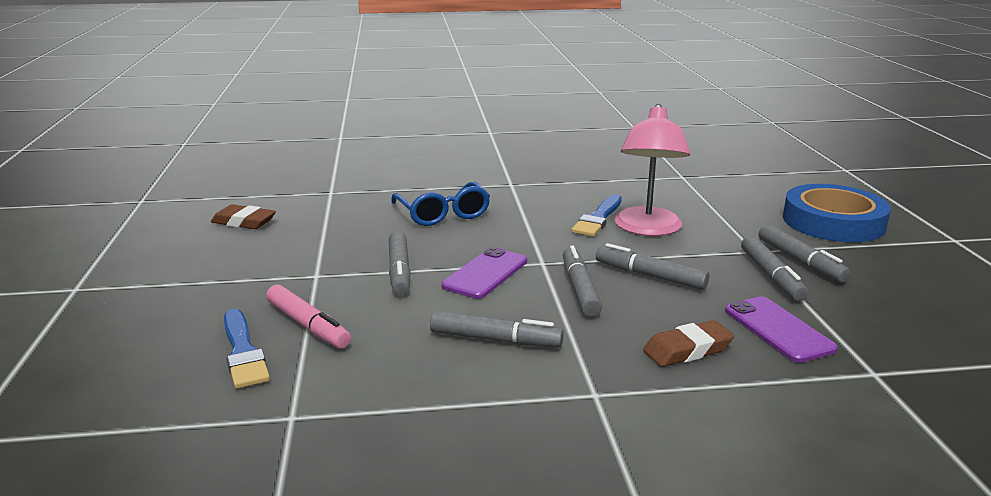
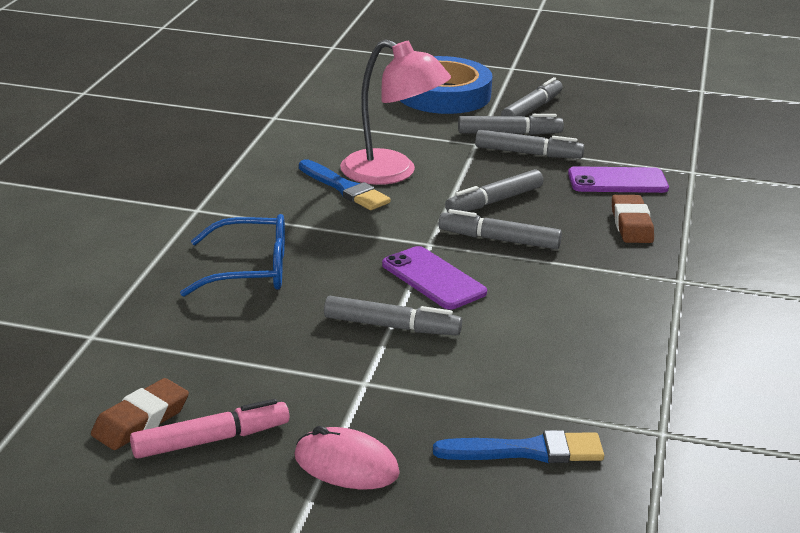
camera: 70 degrees left, 5 degrees up
pink marker [266,285,351,349] -> pink marker moved to [130,399,289,459]
grey marker [430,311,564,347] -> grey marker moved to [501,77,563,116]
none -> pink mouse [294,426,400,489]

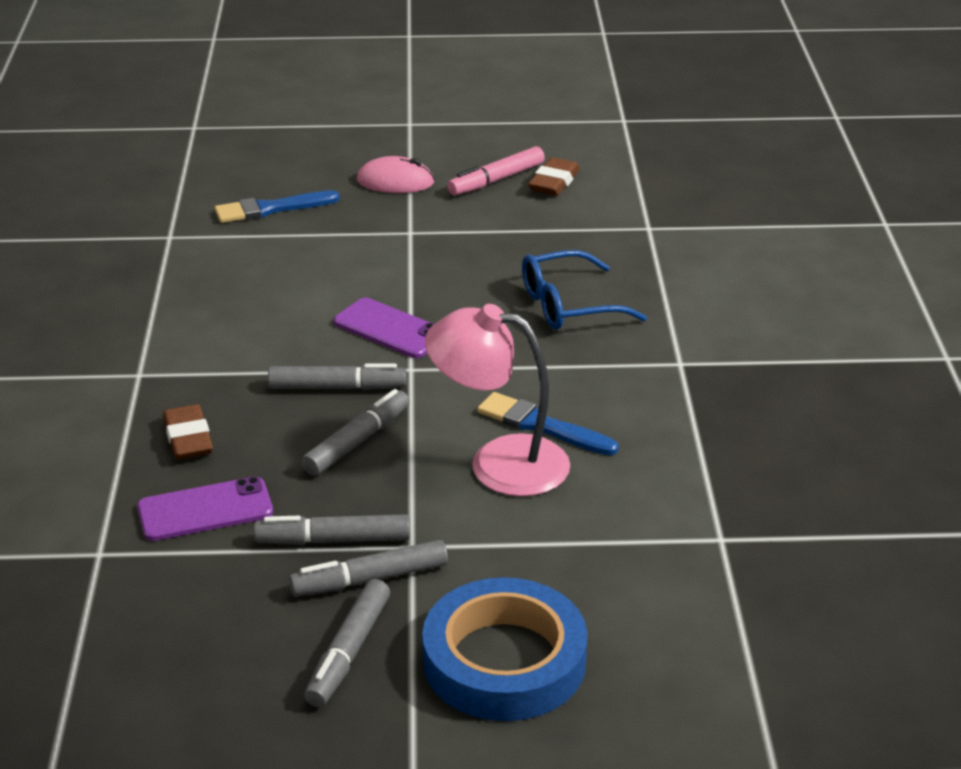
camera: 165 degrees right, 5 degrees up
grey marker [324,296,462,336] -> none

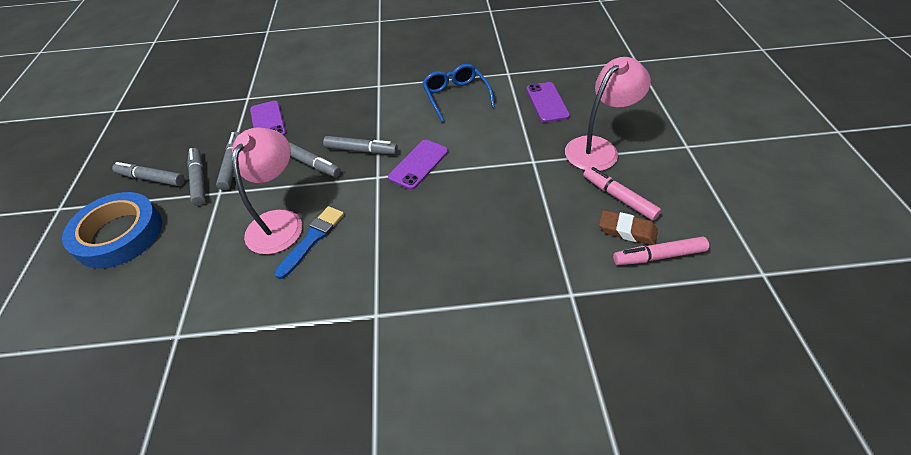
camera: 90 degrees right, 15 degrees up
brown eraser [163,404,213,460] -> none
blue brush [214,190,340,223] -> purple phone [526,82,570,122]
grey marker [268,363,407,390] -> grey marker turned 75 degrees counterclockwise [323,136,398,155]
pink mouse [357,156,434,193] -> pink lamp [565,57,651,171]
blue glasses [522,250,647,330] -> blue glasses moved to [422,64,495,122]
none -> pink marker [613,236,709,265]

